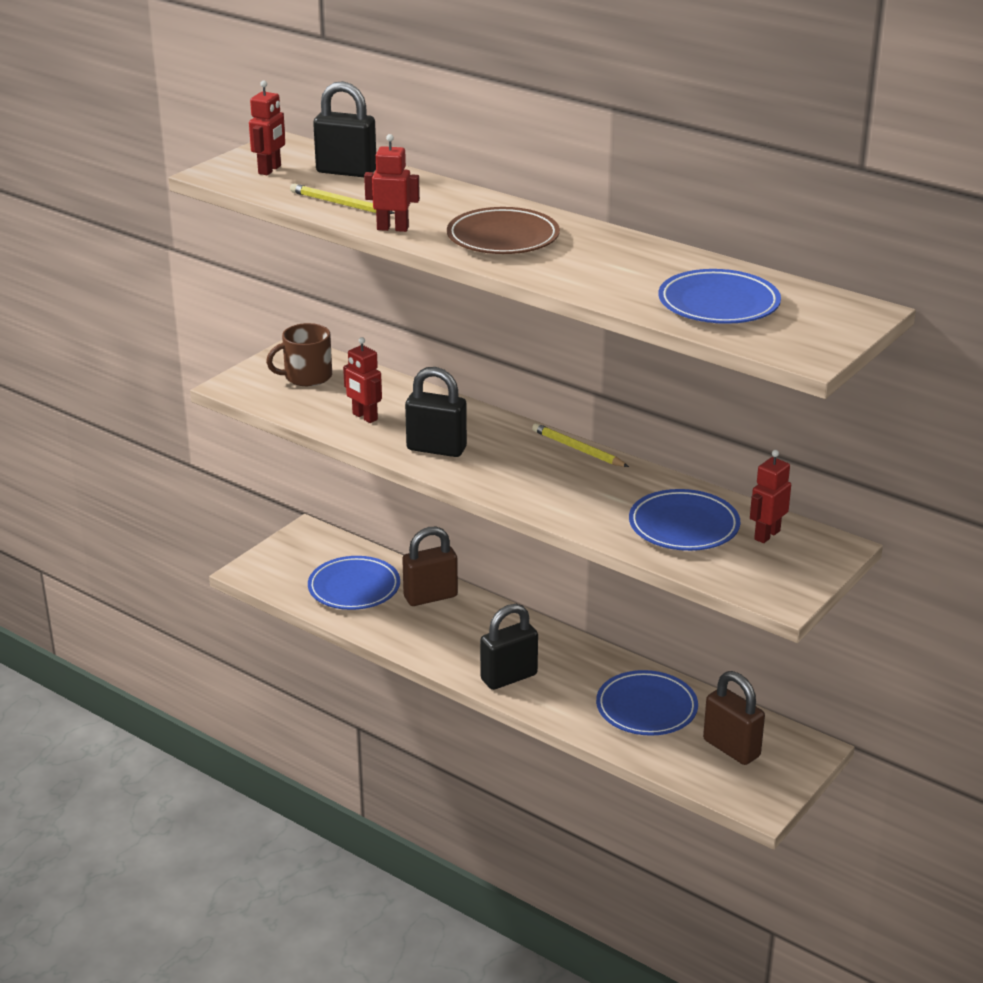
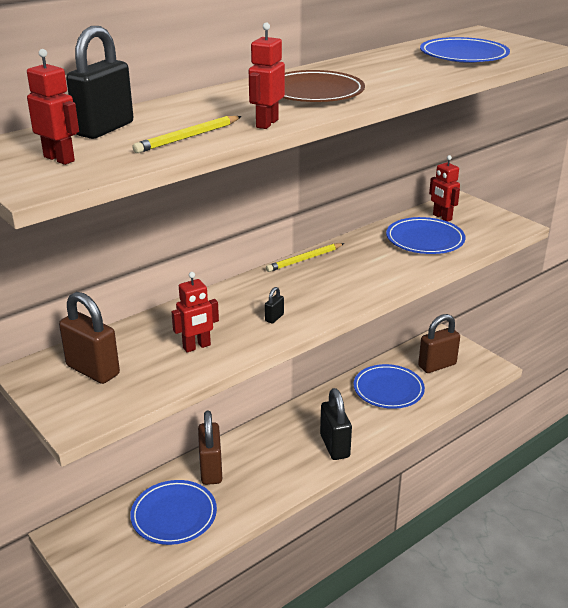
camera: 75 degrees left, 0 degrees up
brown mug [266,323,332,386] -> brown padlock [59,292,120,384]
black padlock [405,367,467,457] -> black padlock [265,287,284,324], size x0.43

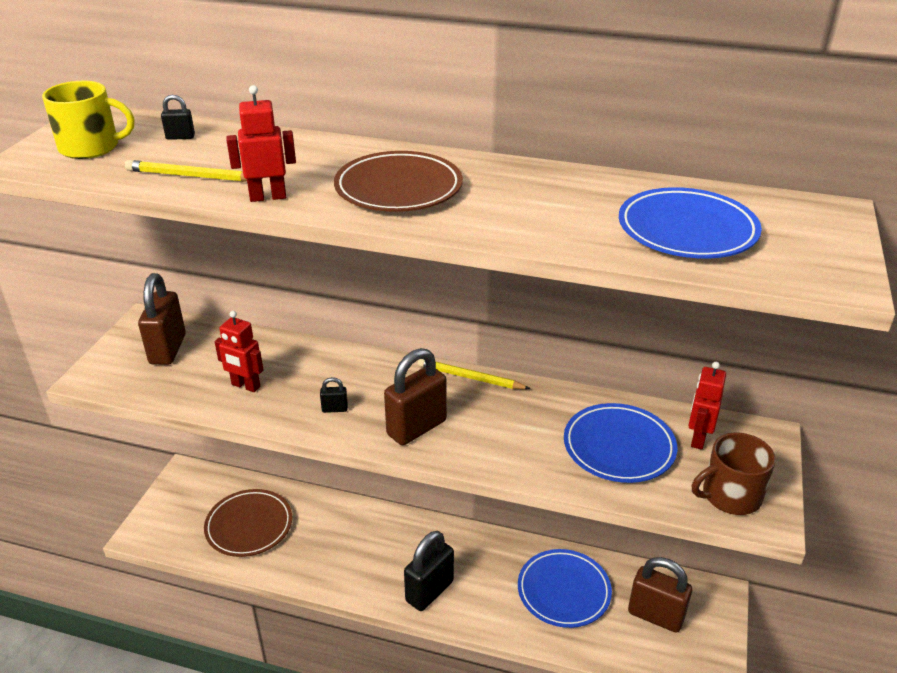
camera: 55 degrees right, 5 degrees up
red robot [27,49,79,165] -> yellow mug [42,81,135,159]
black padlock [66,26,133,139] -> black padlock [161,95,195,140], size x0.43
blue plate [130,480,217,545] -> brown plate [204,489,292,557]
brown padlock [198,410,222,485] -> brown padlock moved to [384,348,447,445]
none -> brown mug [692,433,776,515]

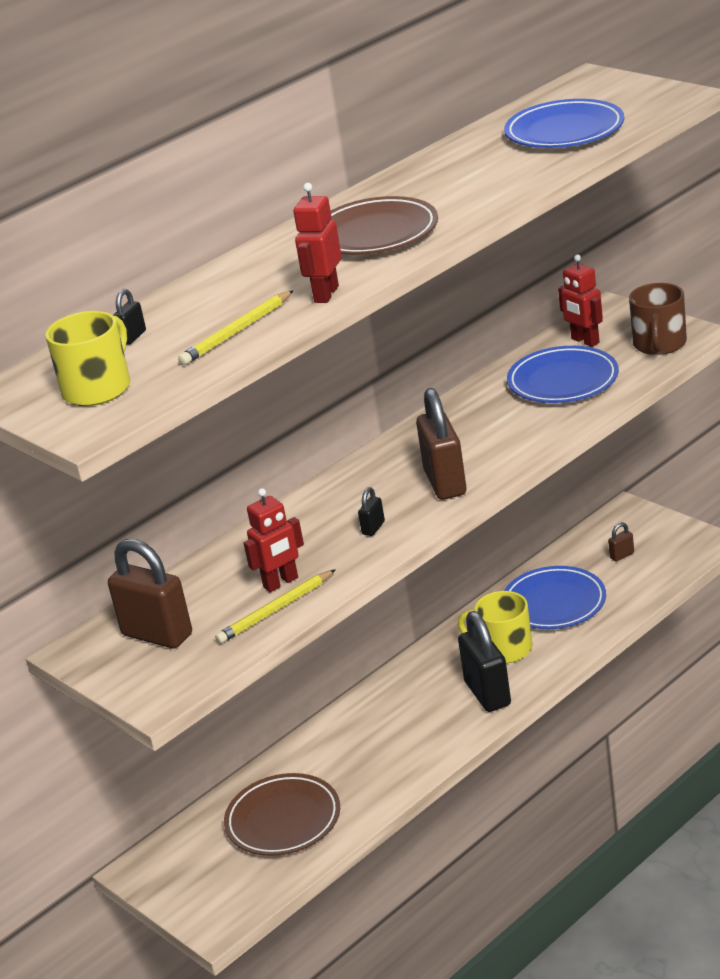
camera: 55 degrees left, 5 degrees down
yellow pencil [418,359,531,389] -> yellow pencil moved to [215,569,336,644]
brown padlock [628,557,692,633] -> brown padlock [608,522,634,562], size x0.43
none -> yellow mug [458,591,533,663]

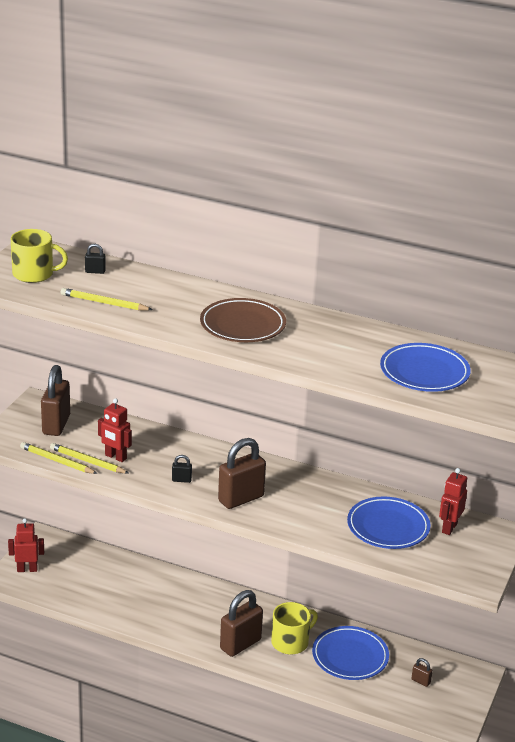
camera: 60 degrees right, 0 degrees up
brown plate [224,773,340,856] -> none
red robot [293,183,342,303] -> red robot moved to [8,518,44,572]
yellow mug [458,591,533,663] -> yellow mug turned 60 degrees clockwise [271,602,318,655]
black padlock [458,611,511,712] -> brown padlock [220,590,263,657]
brown mug [629,283,687,355] -> none
none -> yellow pencil [20,442,98,474]

